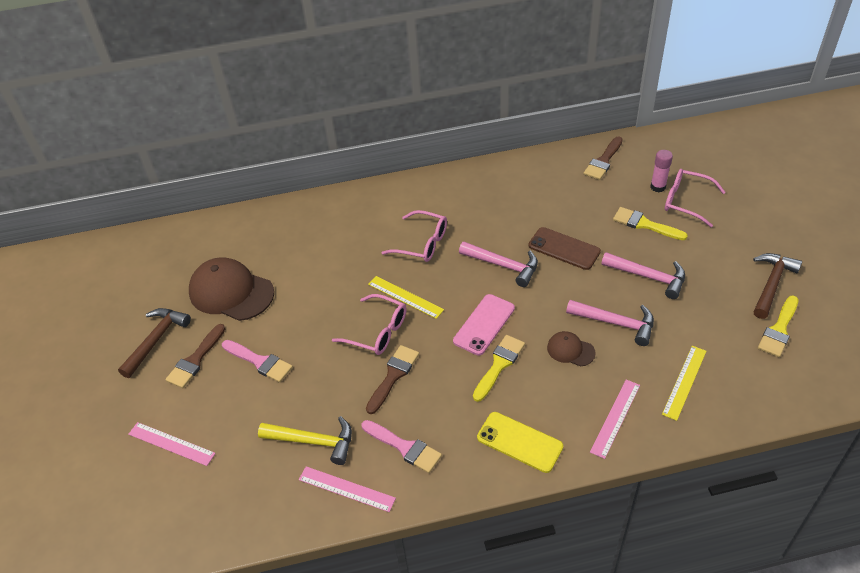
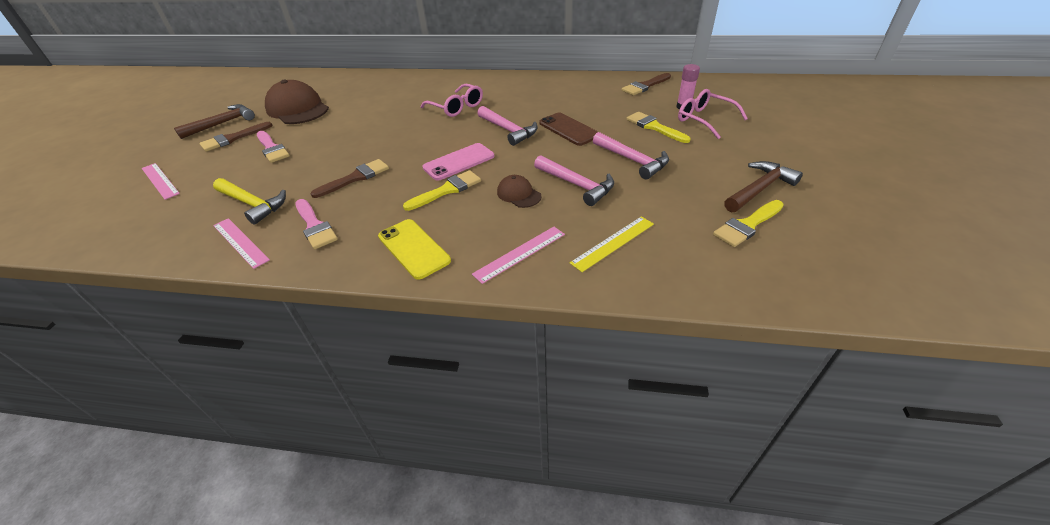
camera: 20 degrees right, 5 degrees down
pink glasses [332,294,407,355] -> none
yellow ruler [368,276,444,319] -> none

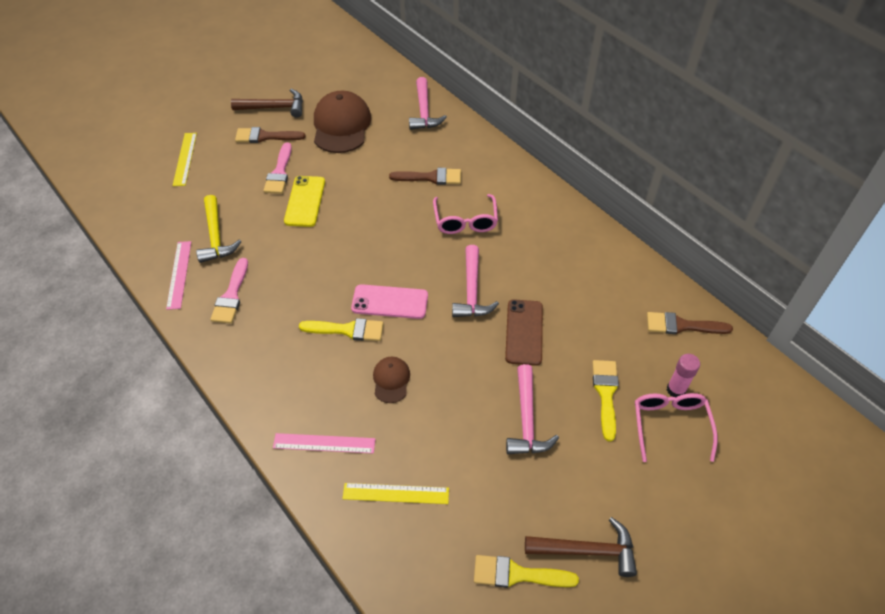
camera: 40 degrees right, 10 degrees up
pink ruler [142,163,180,200] -> yellow ruler [173,133,197,186]
brown brush [311,159,389,198] -> brown brush moved to [389,168,461,185]
yellow phone [378,219,451,280] -> yellow phone moved to [284,176,325,227]
pink hammer [534,155,614,206] -> pink hammer moved to [409,77,447,130]

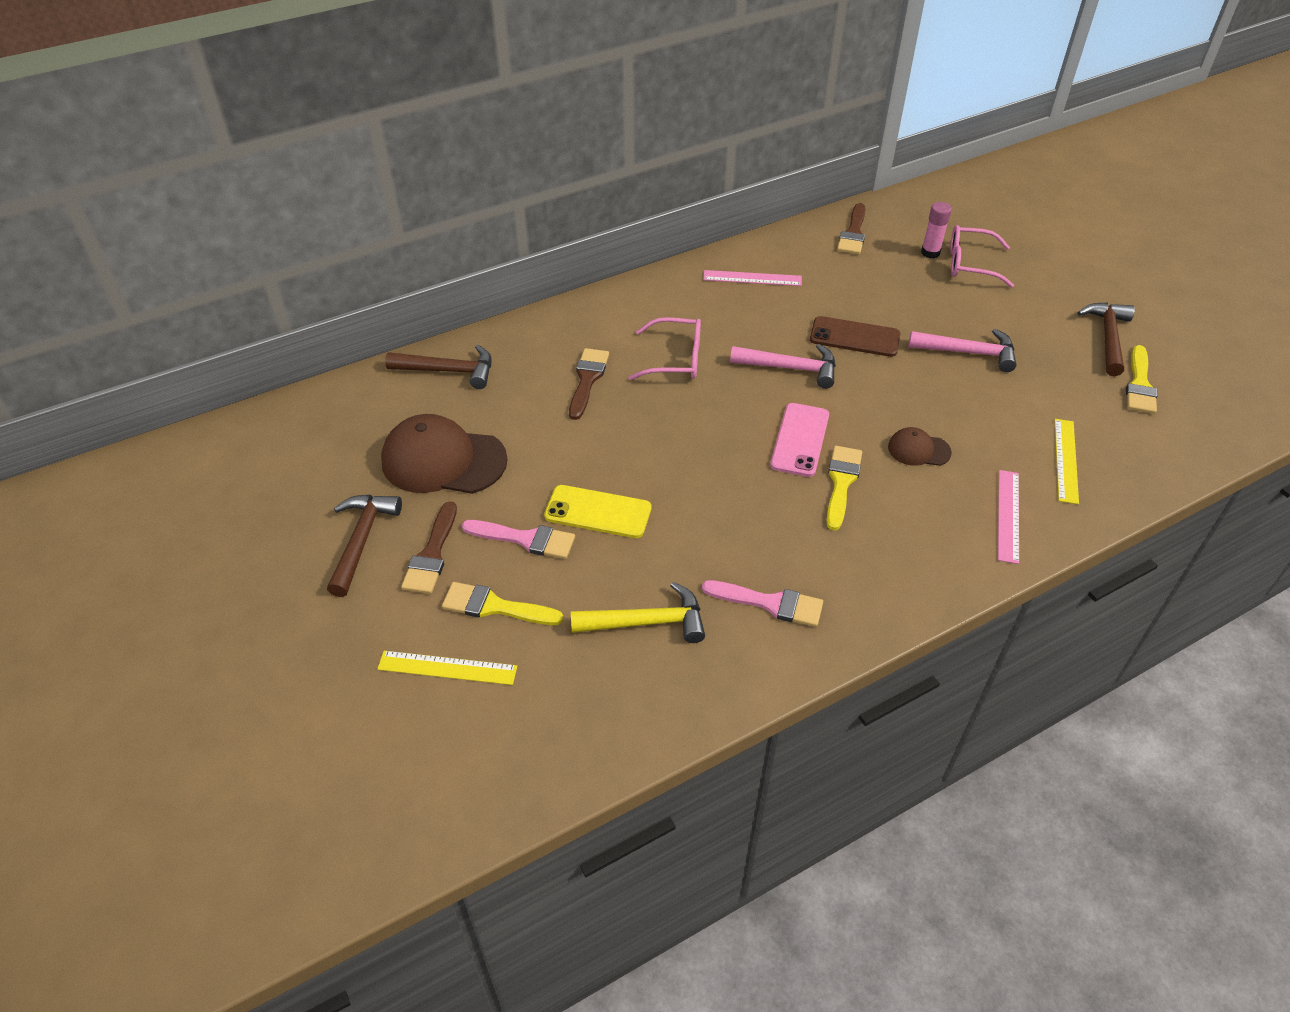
camera: 80 degrees left, 5 degrees down
pink ruler [166,241,191,310] -> pink ruler moved to [703,270,802,286]
pink hammer [409,77,447,130] -> brown hammer [385,345,492,389]
yellow brush [592,360,619,441] -> yellow brush moved to [442,582,564,625]

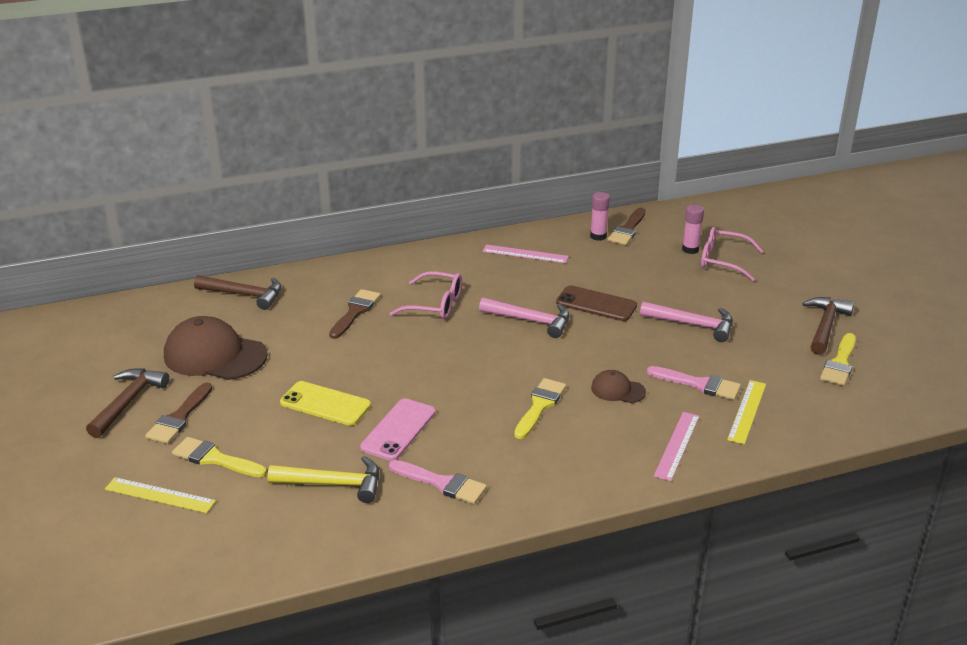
camera: 10 degrees right, 15 degrees down
pink brush [462,520,575,559] -> pink brush moved to [647,366,741,400]
pink phone [770,403,829,477] -> pink phone moved to [360,398,436,461]
none -> pink glue stick [590,192,610,241]

